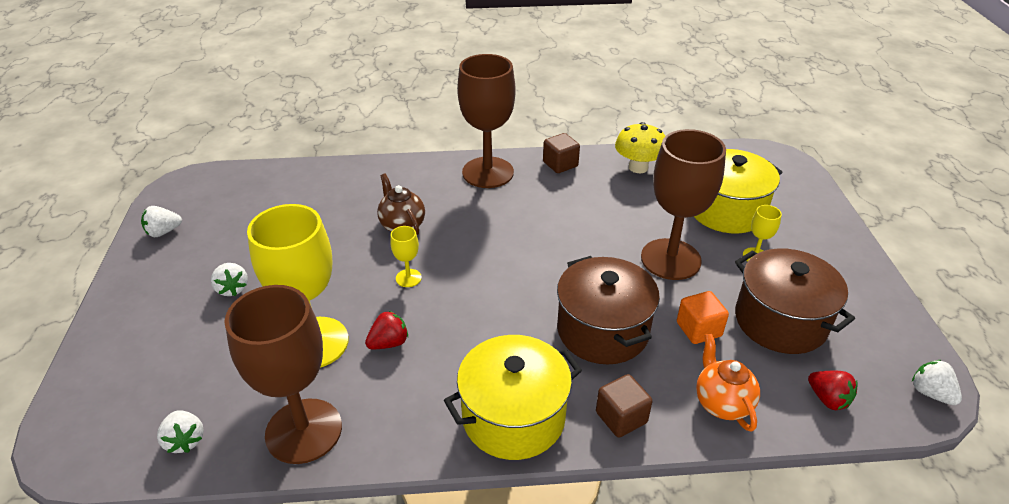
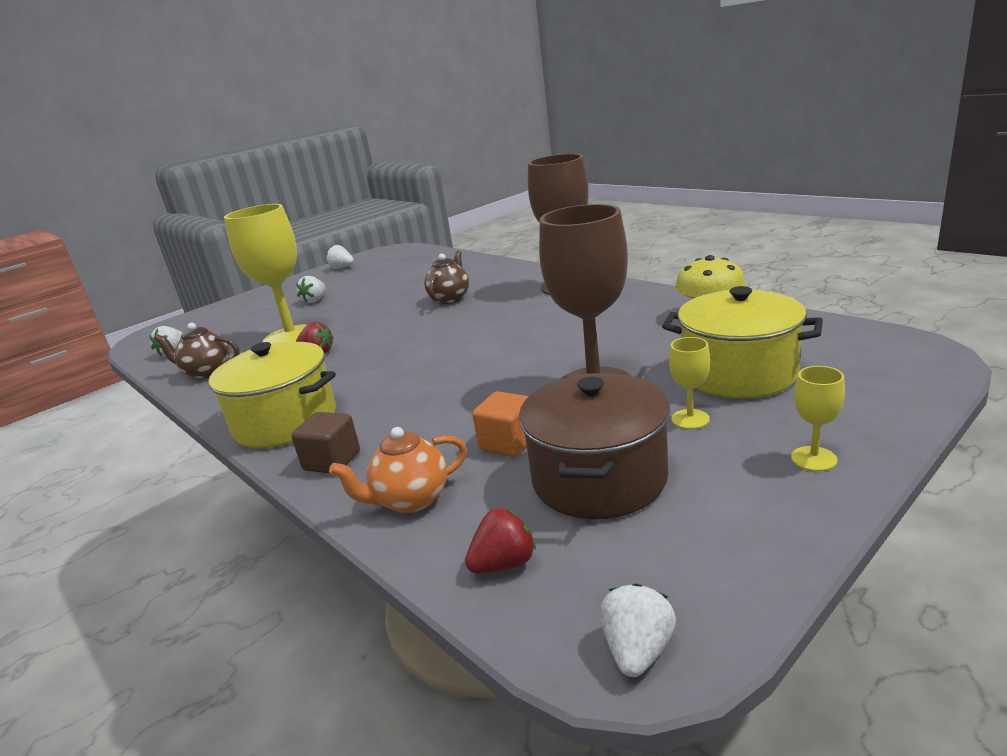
camera: 55 degrees right, 15 degrees down
brown goblet [225,285,342,464] -> brown teapot [154,323,240,379]
yellow goblet [390,226,422,287] -> yellow goblet moved to [791,366,845,471]
brown cube [543,133,580,173] -> none
brown pot [557,256,660,364] -> none
orange teapot [696,334,760,432] -> orange teapot turned 150 degrees counterclockwise [329,427,467,513]
red strawberry [808,371,858,410] -> red strawberry turned 135 degrees counterclockwise [465,508,536,574]

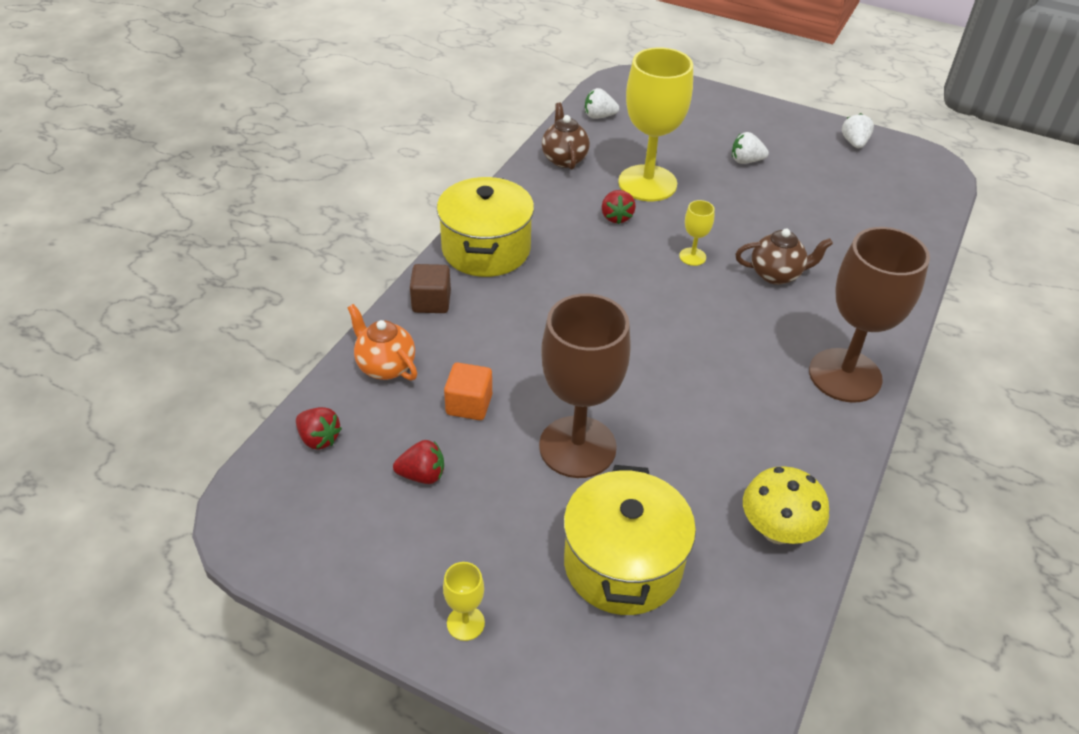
camera: 65 degrees right, 20 degrees up
brown pot [519,373,671,519] -> red strawberry [393,440,444,484]
white strawberry [600,583,676,677] -> none
yellow goblet [669,337,710,429] -> yellow goblet moved to [679,200,715,266]

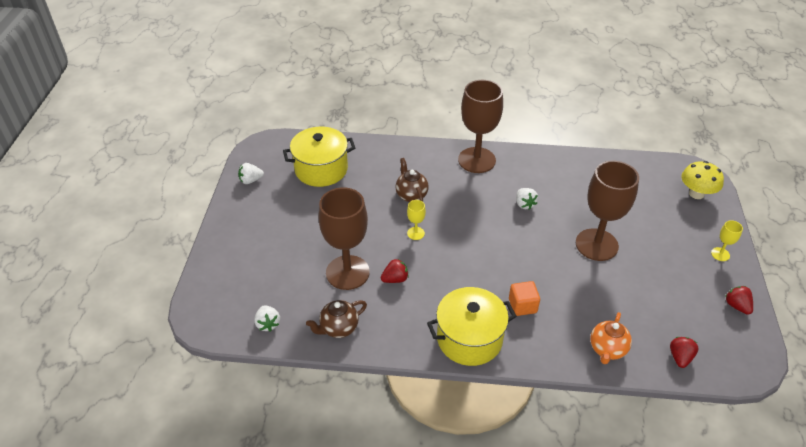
camera: 110 degrees left, 0 degrees up
red strawberry [393,440,444,484] -> red strawberry moved to [725,286,753,315]
brown cube [410,264,451,313] -> none
orange cube [444,362,492,420] -> orange cube moved to [509,281,540,316]
yellow pot [563,465,696,615] -> yellow pot moved to [283,127,356,187]
yellow goblet [618,47,693,201] -> brown goblet [319,187,370,290]
white strawberry [732,132,769,164] -> white strawberry moved to [516,188,538,210]
yellow mushroom [743,466,829,544] -> yellow mushroom moved to [681,161,724,199]

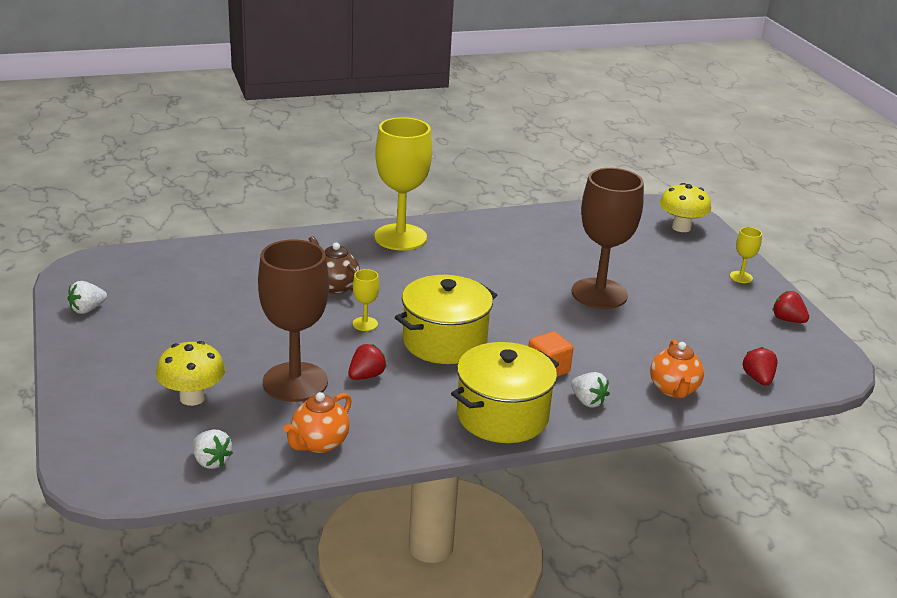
camera: 25 degrees left, 15 degrees down
yellow pot [283,127,356,187] -> yellow pot moved to [395,275,497,364]
brown teapot [306,300,367,338] -> orange teapot [283,392,352,453]
brown goblet [458,80,503,173] -> yellow goblet [374,117,432,250]
white strawberry [516,188,538,210] -> white strawberry moved to [571,372,610,408]
none -> yellow mushroom [156,341,225,406]

